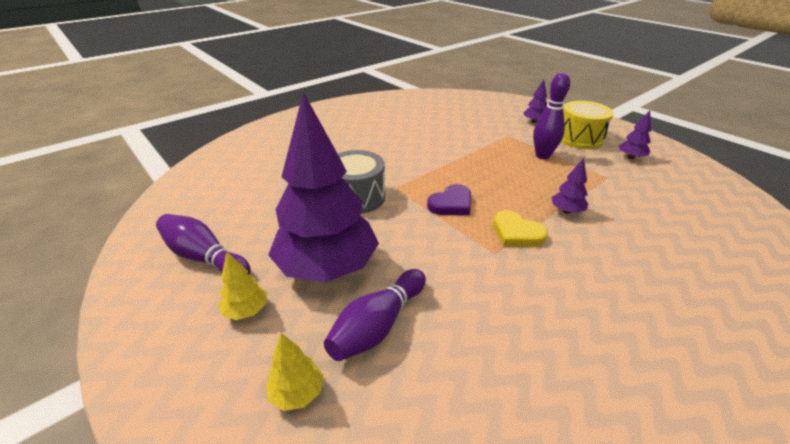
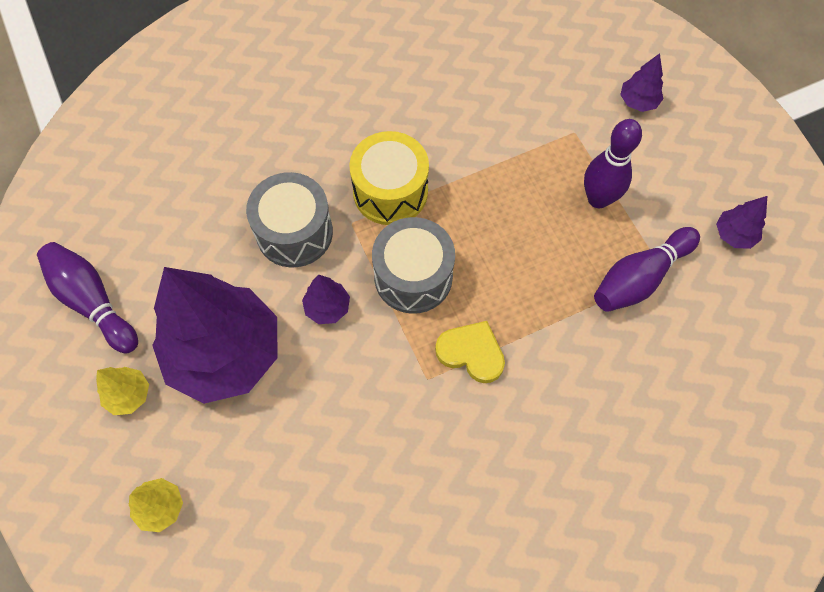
camera: 15 degrees right, 30 degrees up
purple bowling pin [324,269,426,361] -> purple bowling pin moved to [594,227,700,312]
purple heart [427,184,471,215] -> grey drum [372,217,455,314]
yellow heart [493,210,548,247] -> yellow heart turned 150 degrees clockwise [435,321,505,383]
purple tree [551,158,588,214] -> purple tree moved to [302,275,350,324]
yellow drum [561,101,614,149] -> yellow drum moved to [349,131,429,225]

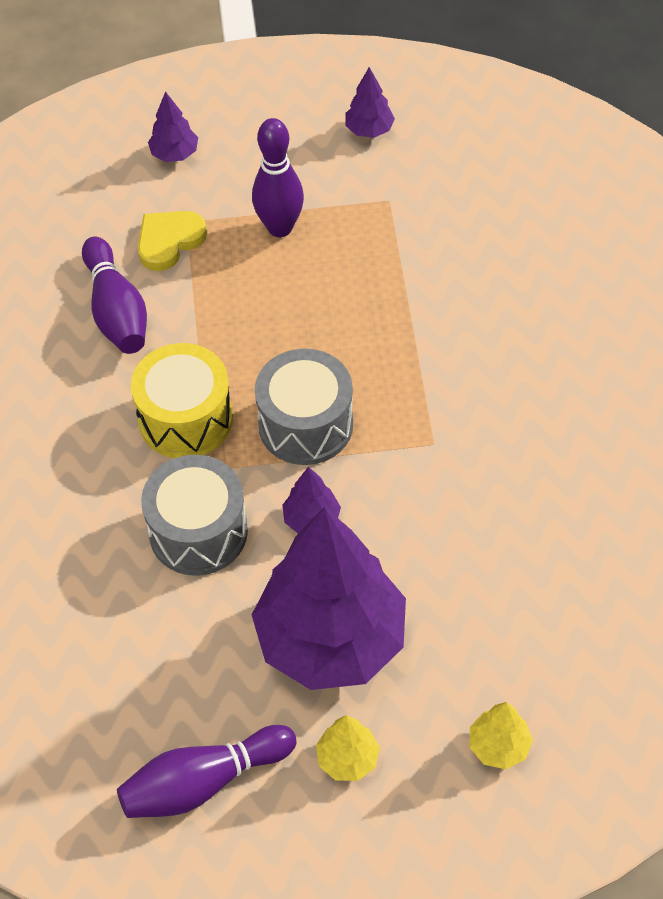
camera: 70 degrees left, 10 degrees down
yellow heart [435,321,505,383] -> yellow heart moved to [138,211,207,271]
purple bowling pin [594,227,700,312] -> purple bowling pin moved to [82,236,147,354]

